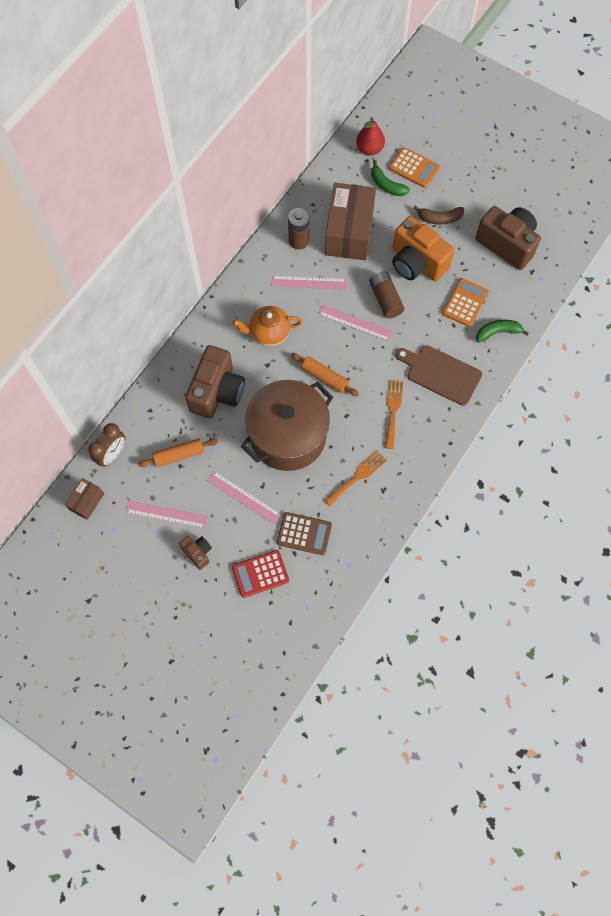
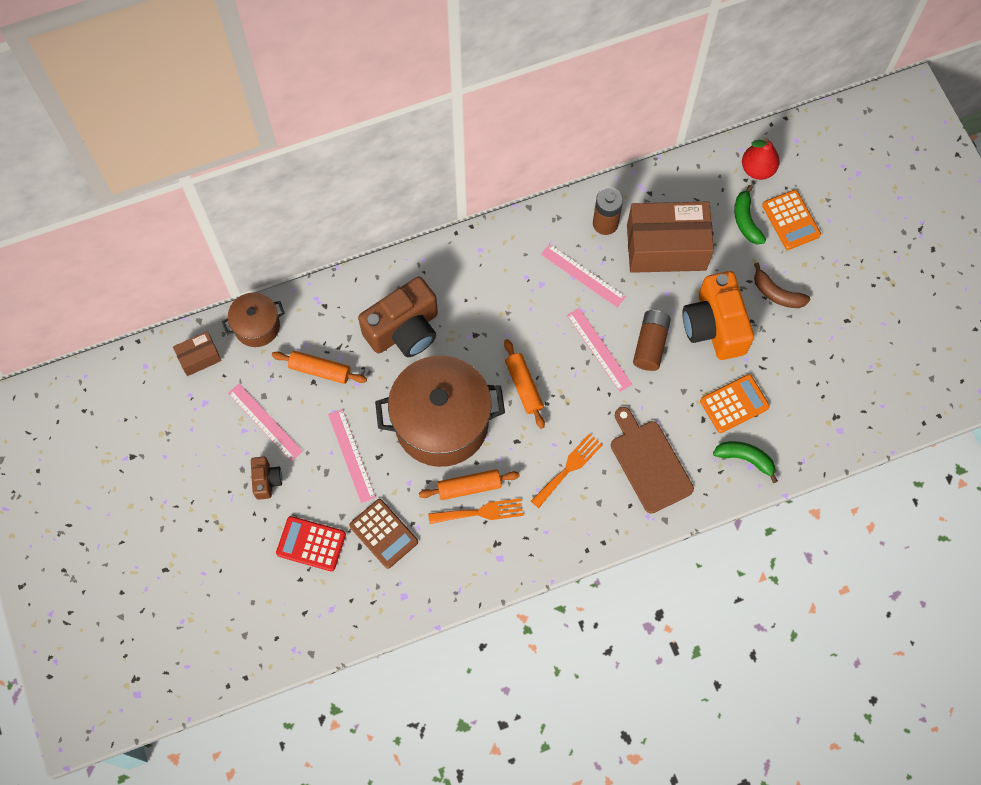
camera: 35 degrees right, 0 degrees up
brown clock [89,423,125,467] -> brown pot [222,292,285,347]
orange teapot [232,306,303,346] -> none
brown box [325,183,376,260] -> brown box turned 45 degrees clockwise [627,202,714,273]
brown camera [475,206,541,270] -> none
none -> orange rolling pin [419,469,520,500]

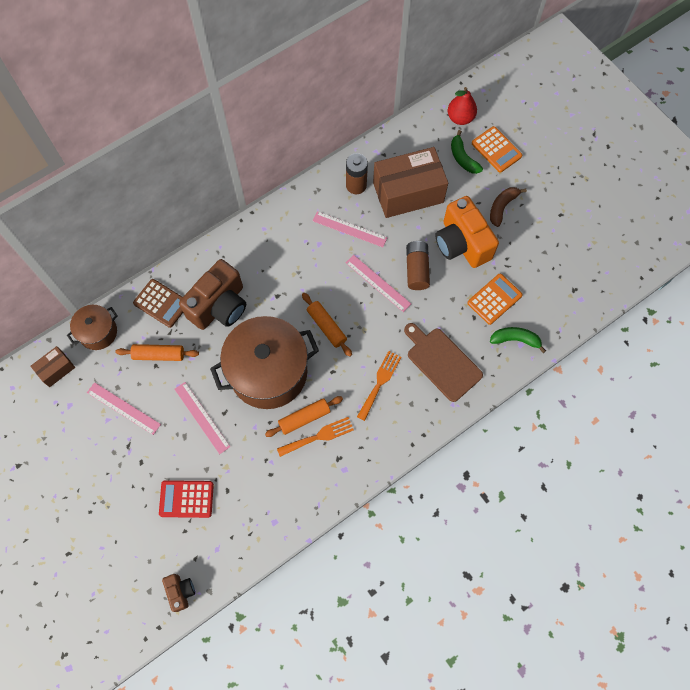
camera: 15 degrees left, 0 degrees up
brown camera [251,456,282,500] -> brown camera moved to [162,574,195,612]
brown calculator [349,499,418,569] -> brown calculator moved to [133,279,183,328]
brown banana [754,262,810,308] -> brown banana turned 105 degrees clockwise [490,187,527,227]

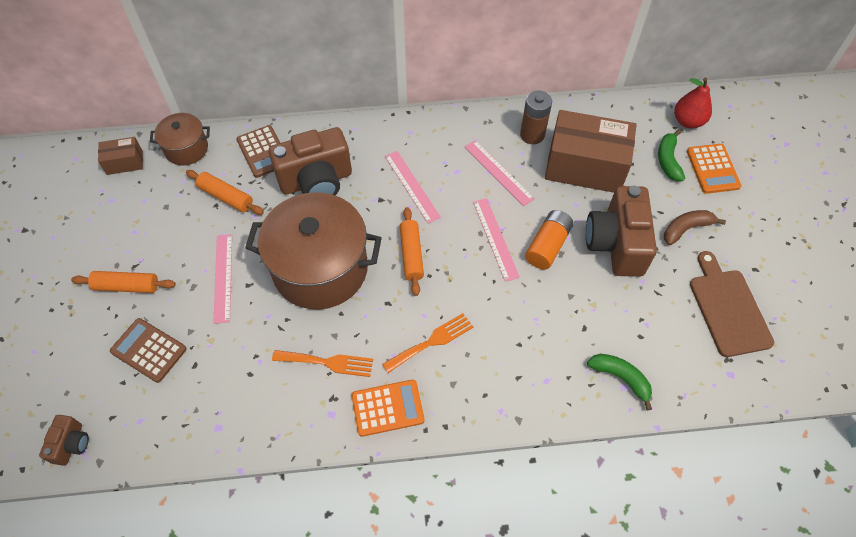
camera: 30 degrees right, 10 degrees down
pink ruler [87,382,161,435] -> pink ruler moved to [385,151,441,224]
red calculator [159,480,214,518] -> brown calculator [110,318,187,383]
orange rolling pin [265,396,343,437] -> orange rolling pin moved to [71,271,176,293]
brown cutting board [404,323,483,402] -> brown cutting board moved to [690,251,774,357]
brown battery [406,241,430,290] -> orange battery [525,210,574,270]
orange camera [435,196,499,268] -> brown camera [586,186,657,277]
orange calculator [468,274,523,325] -> orange calculator moved to [352,379,425,437]

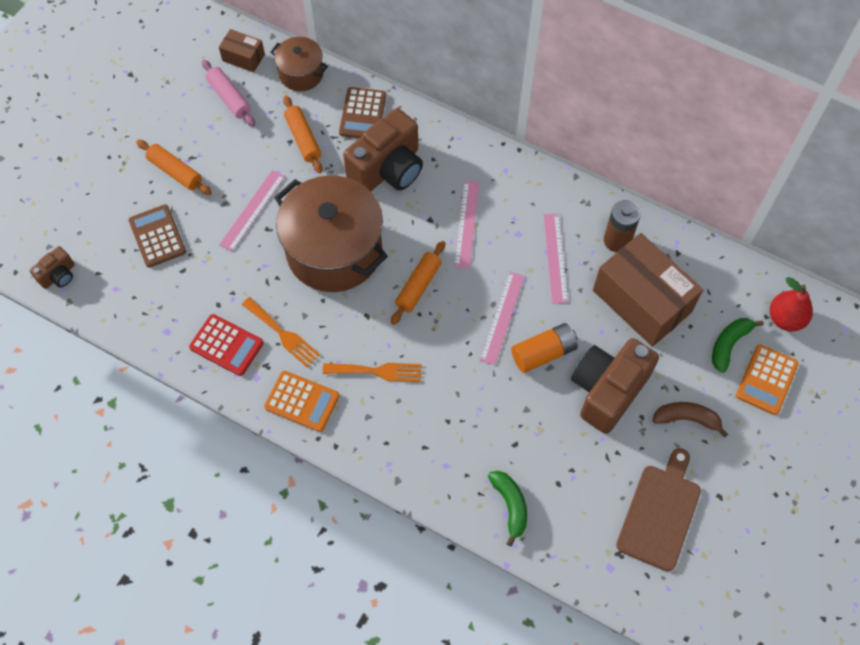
camera: 35 degrees right, 5 degrees up
brown camera [269,127,352,195] -> brown camera turned 60 degrees counterclockwise [343,108,423,192]
none -> red calculator [189,314,264,376]
none -> pink rolling pin [201,60,255,126]

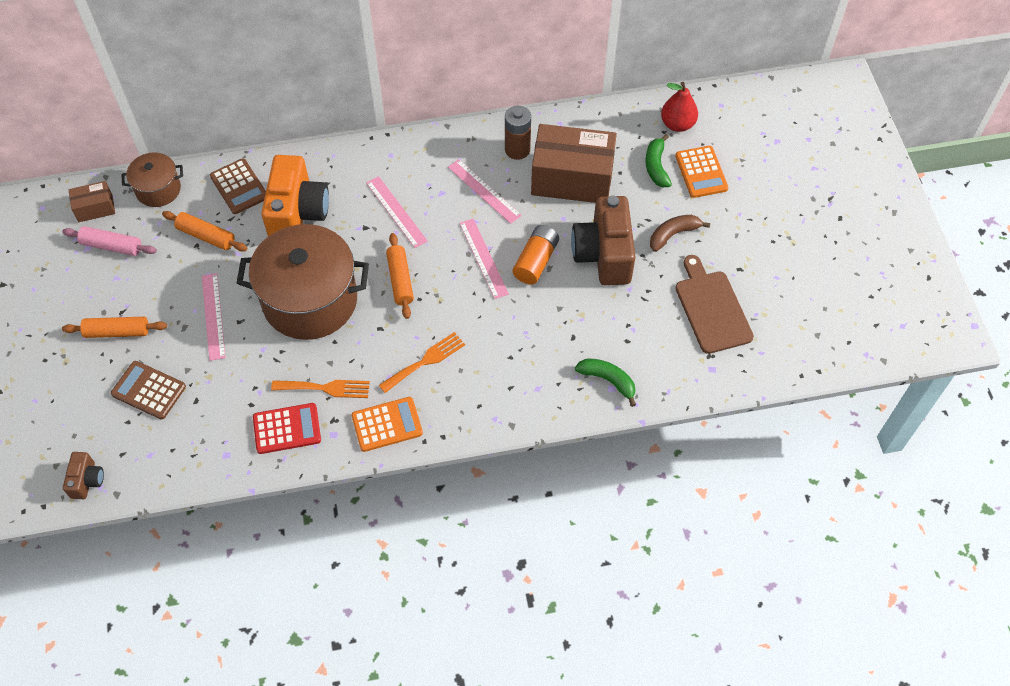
camera: 40 degrees left, 5 degrees down
brown camera [343,108,423,192] -> orange camera [261,155,329,236]

